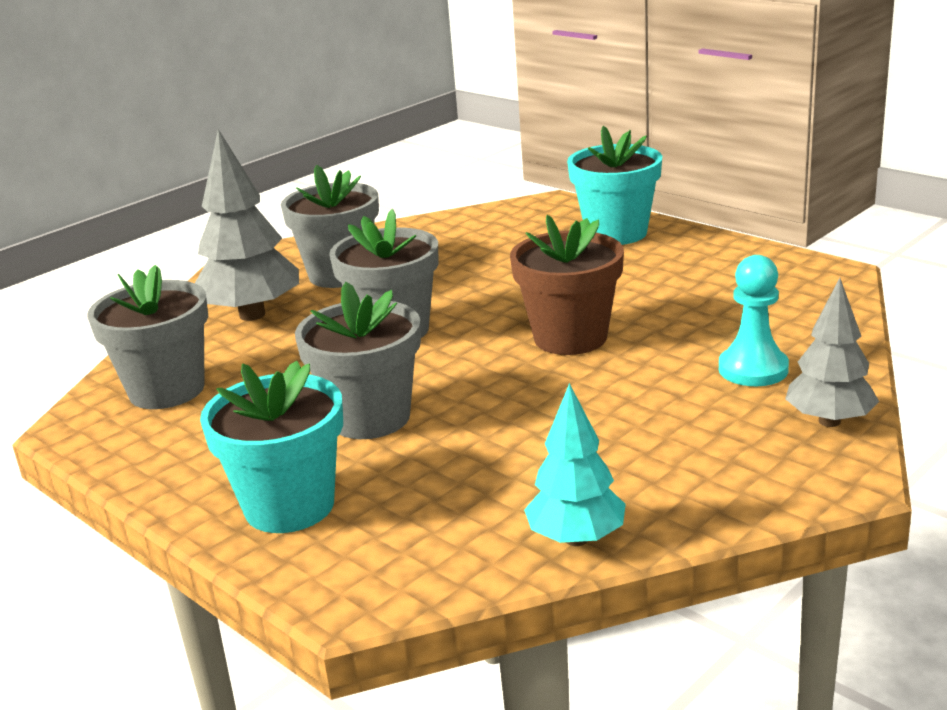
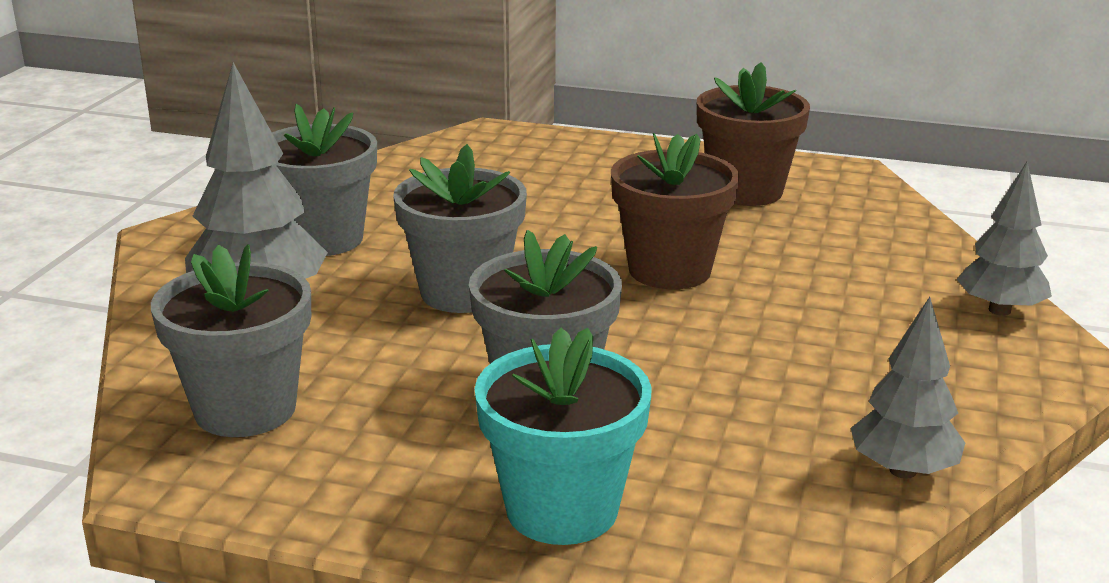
camera: 30 degrees left, 0 degrees up
turquoise tree [524,383,626,546] -> grey tree [851,297,965,479]
turquoise flower pot [567,126,662,245] -> none
turquoise pawn [719,255,789,386] -> none
none -> brown flower pot [697,62,810,206]

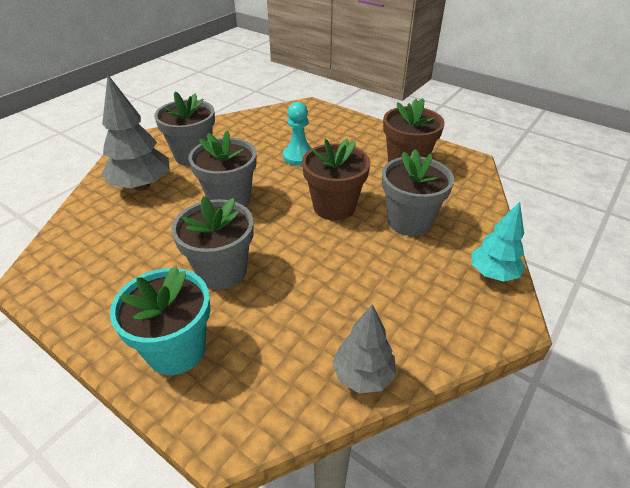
camera: 20 degrees right, 15 degrees up
grey flower pot [151,244,311,437] -> grey flower pot moved to [382,149,454,236]
grey tree [957,162,1052,316] -> turquoise tree [472,202,525,282]
none -> turquoise pawn [283,102,312,166]

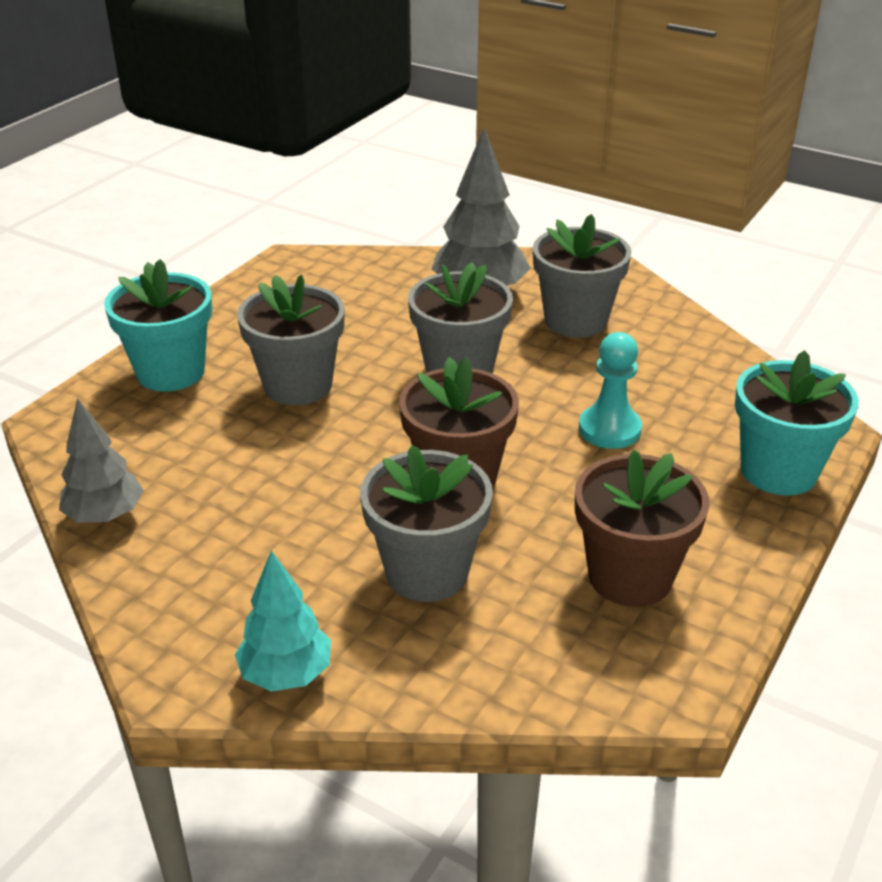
camera: 85 degrees right, 5 degrees down
none -> turquoise flower pot [735,350,859,496]

